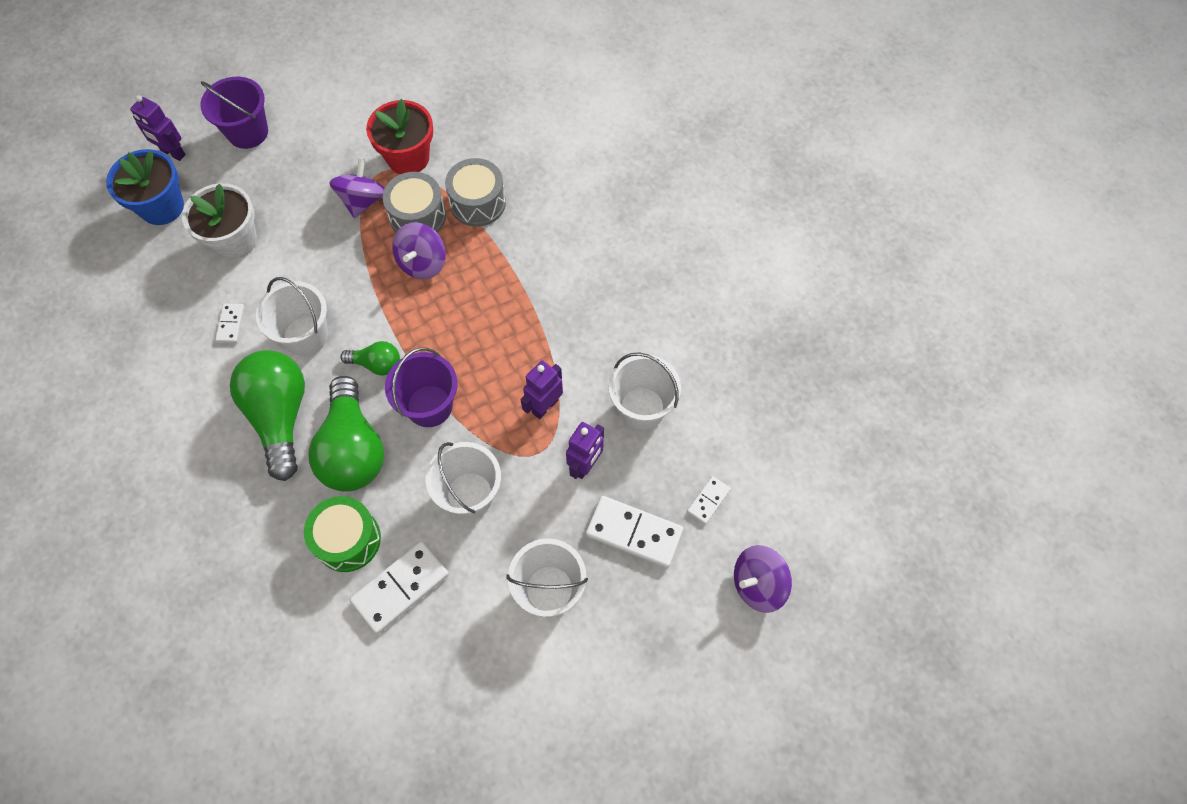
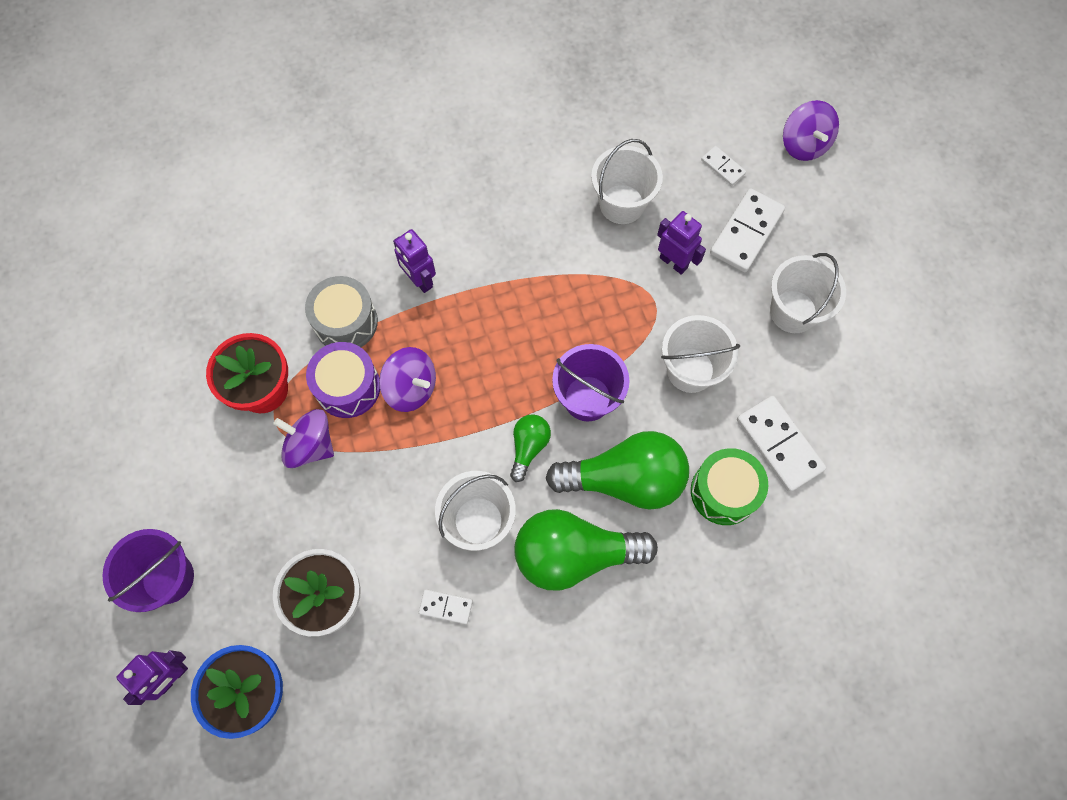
camera: 80 degrees left, 5 degrees up
grey drum [383,172,446,233] -> purple drum [306,342,380,418]
purple robot [521,360,563,419] -> purple robot moved to [393,229,436,293]

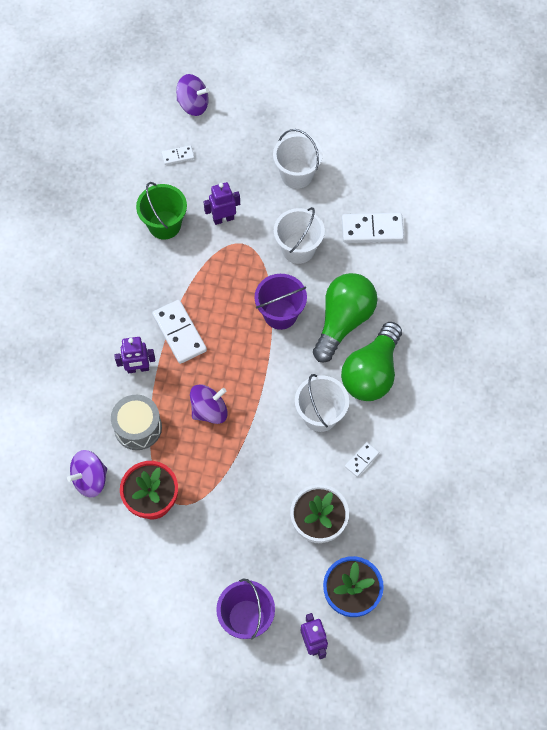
camera: 60 degrees left, 5 degrees down
purple spinning top [273,409,334,468] -> purple spinning top moved to [67,450,107,498]
purple drum [306,342,380,418] -> none
green light bulb [510,414,551,482] -> none
white bucket [591,139,663,224] -> green bucket [136,182,187,239]
green drum [691,448,768,525] -> none
white domino [710,188,785,272] -> white domino moved to [152,300,207,364]

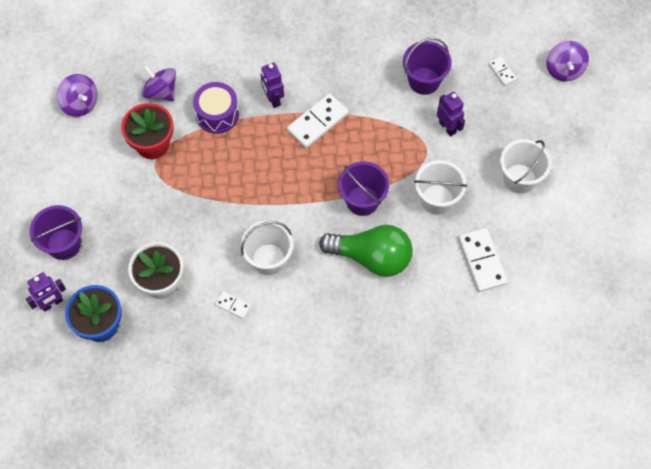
camera: 75 degrees right, 0 degrees up
grey drum [111,395,162,450] -> purple drum [193,82,239,134]
green bucket [136,182,187,239] -> purple bucket [403,38,452,95]
purple spinning top [190,384,228,424] -> purple spinning top moved to [57,74,98,117]
green light bulb [341,322,402,401] -> none

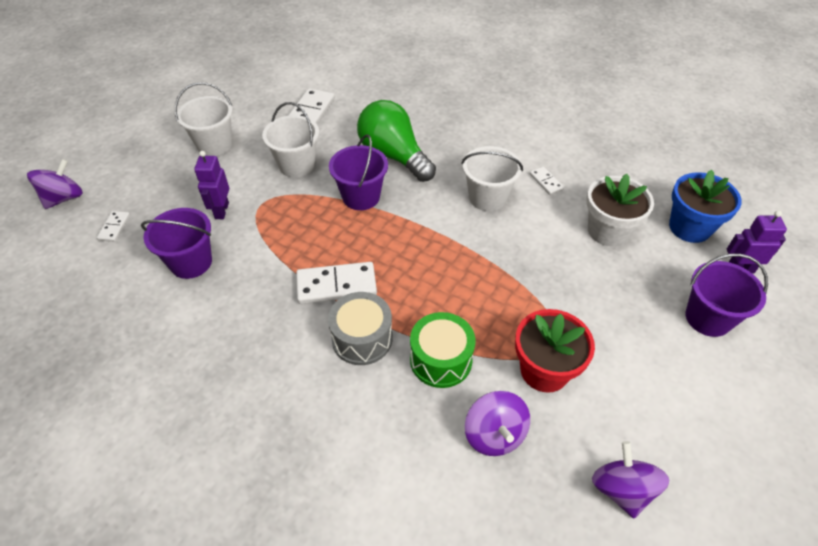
camera: 145 degrees left, 15 degrees down
purple drum [193,82,239,134] -> green drum [410,312,475,388]
purple robot [261,63,284,108] -> grey drum [328,292,392,365]

